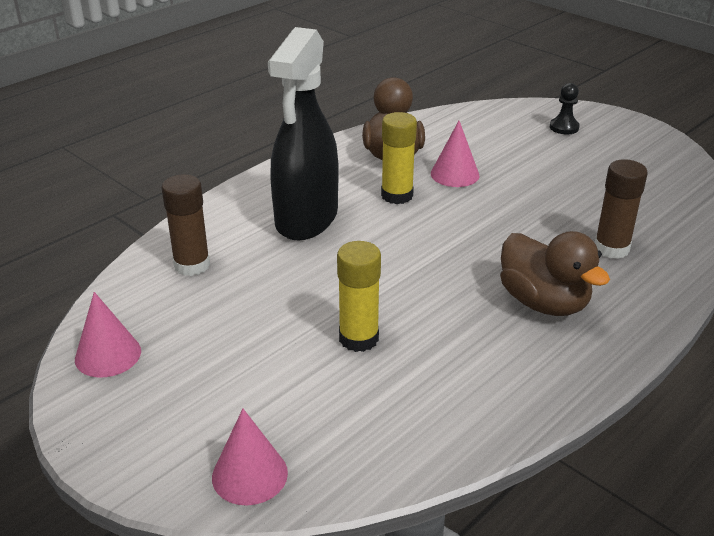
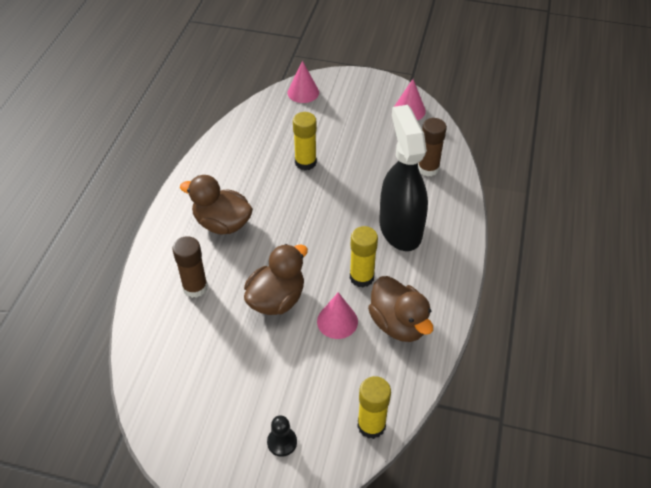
camera: 150 degrees right, 15 degrees up
none -> brown duck [244,244,308,315]
none -> yellow glue stick [357,376,391,439]

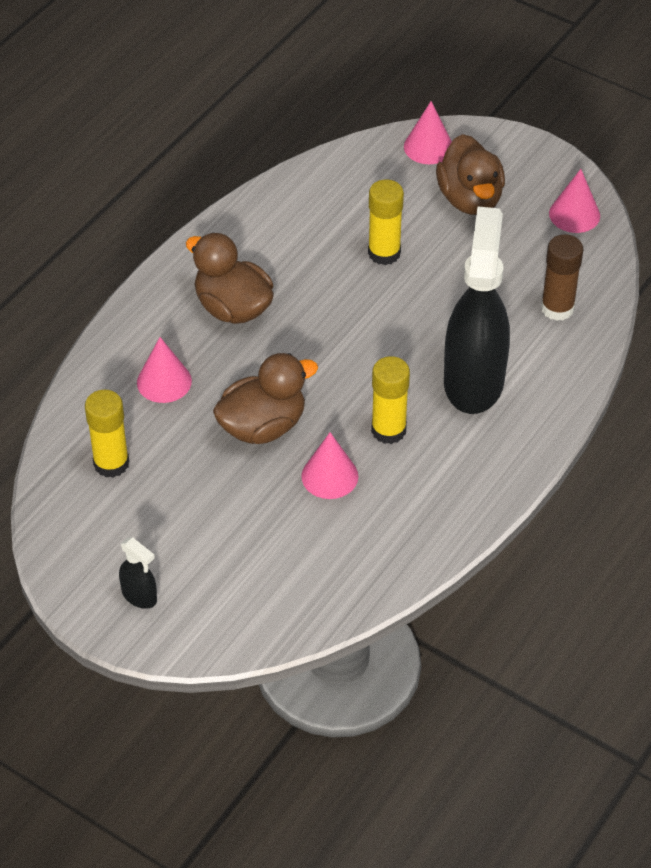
camera: 20 degrees right, 0 degrees up
brown glue stick [172,236,208,298] -> pink cone [137,337,192,403]
black pawn [267,415,297,457] -> none
yellow glue stick [357,376,391,439] -> yellow glue stick moved to [85,390,129,478]
brown duck [368,276,433,342] -> brown duck moved to [436,134,505,215]
none -> black spray bottle [119,537,157,609]

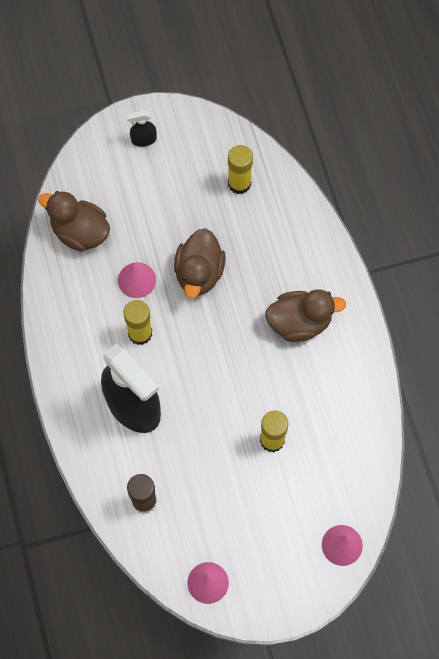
camera: 130 degrees right, 20 degrees up
pink cone [137,337,192,403] -> none
brown duck [436,134,505,215] -> brown duck moved to [38,191,110,252]

